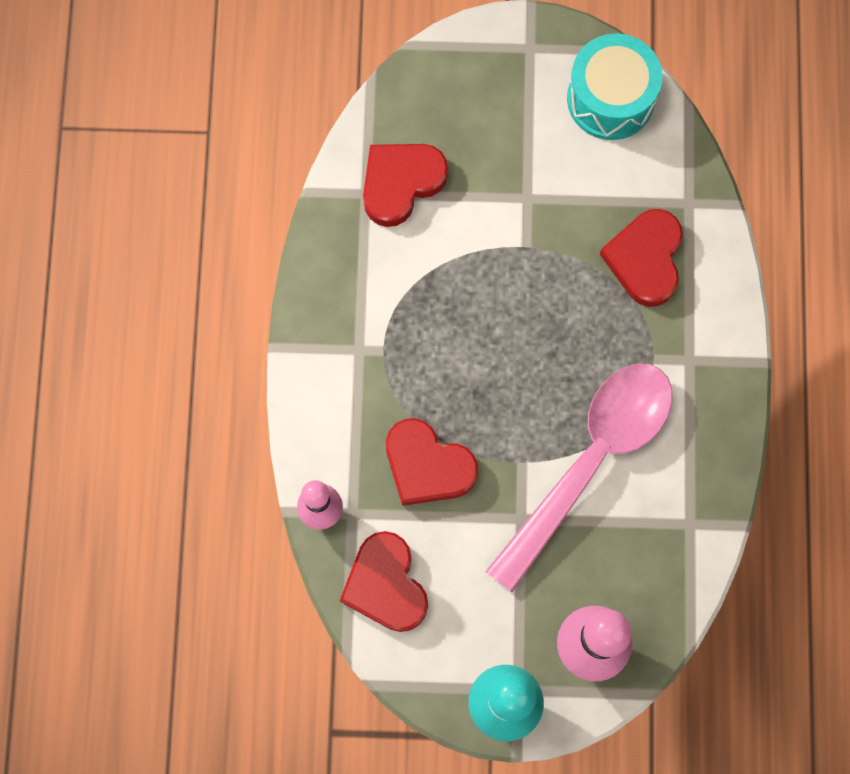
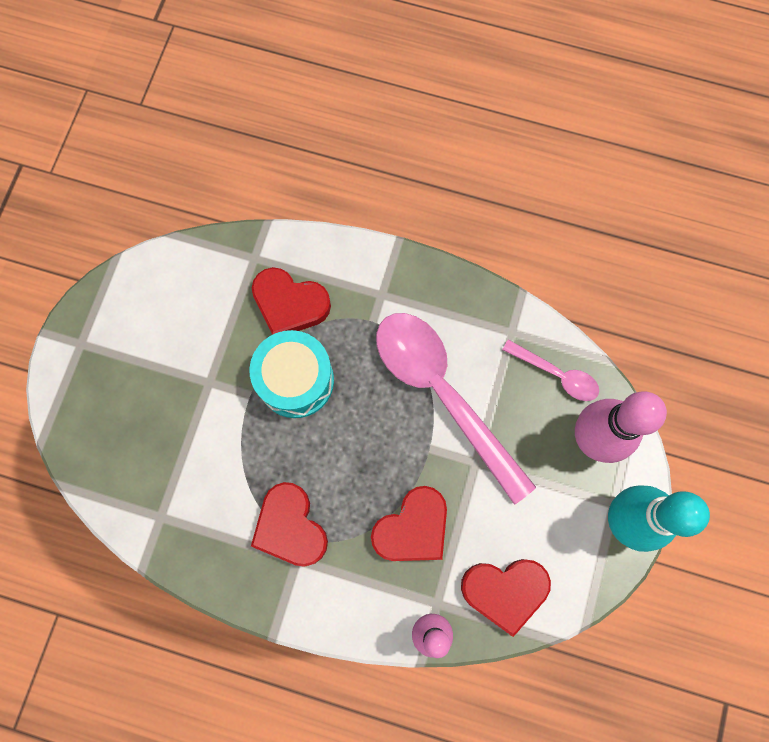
camera: 75 degrees left, 0 degrees up
red heart [363,144,448,227] -> red heart moved to [251,482,328,567]
turquoise drum [567,33,662,140] -> turquoise drum moved to [250,330,334,418]
none -> pink spoon [502,340,599,401]

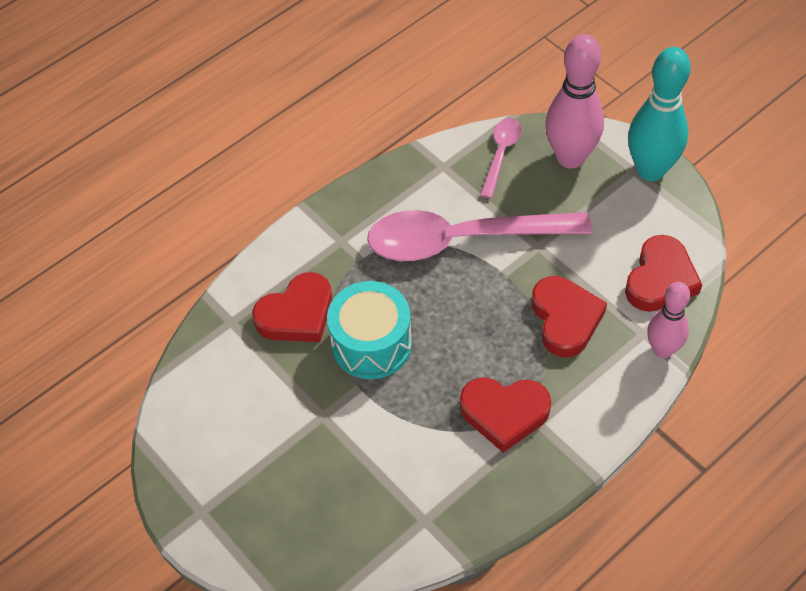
camera: 55 degrees left, 20 degrees down
pink spoon [502,340,599,401] -> pink spoon turned 45 degrees counterclockwise [480,118,522,198]

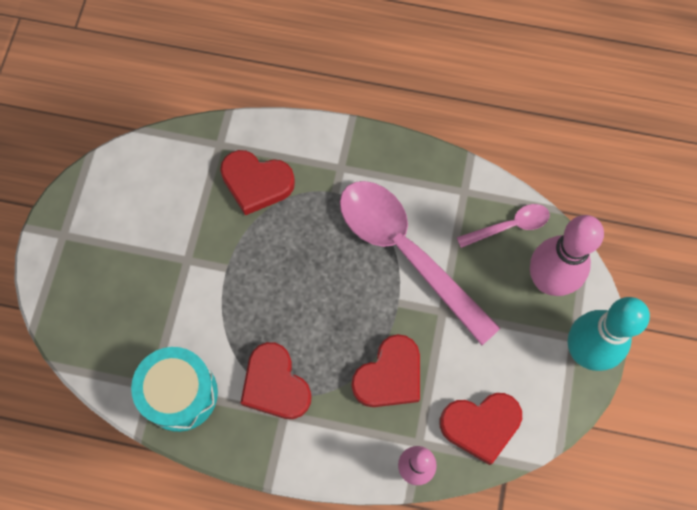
camera: 50 degrees right, 15 degrees up
turquoise drum [327,281,412,379] -> turquoise drum moved to [131,347,218,432]

